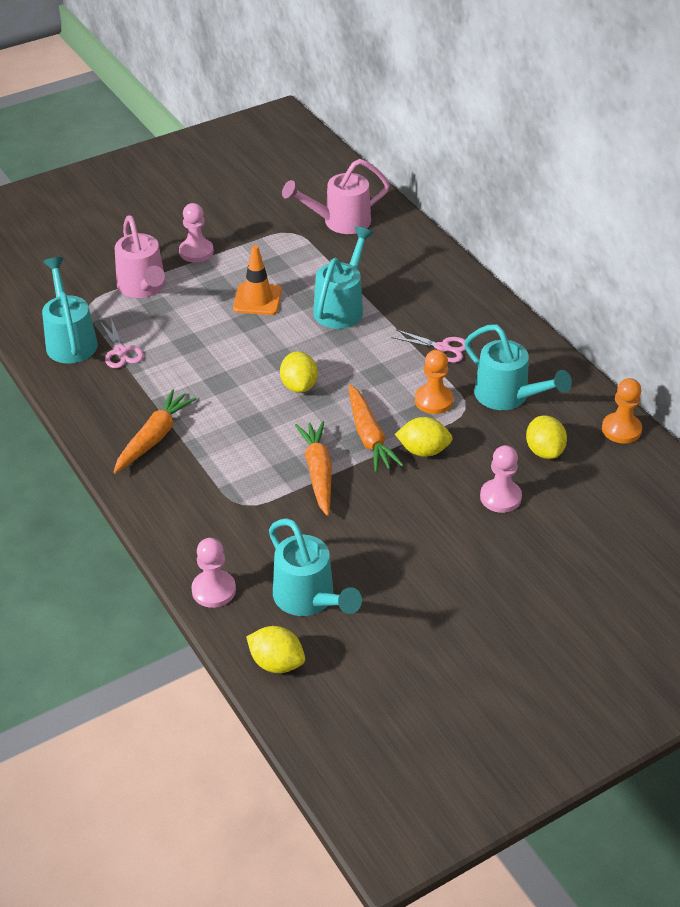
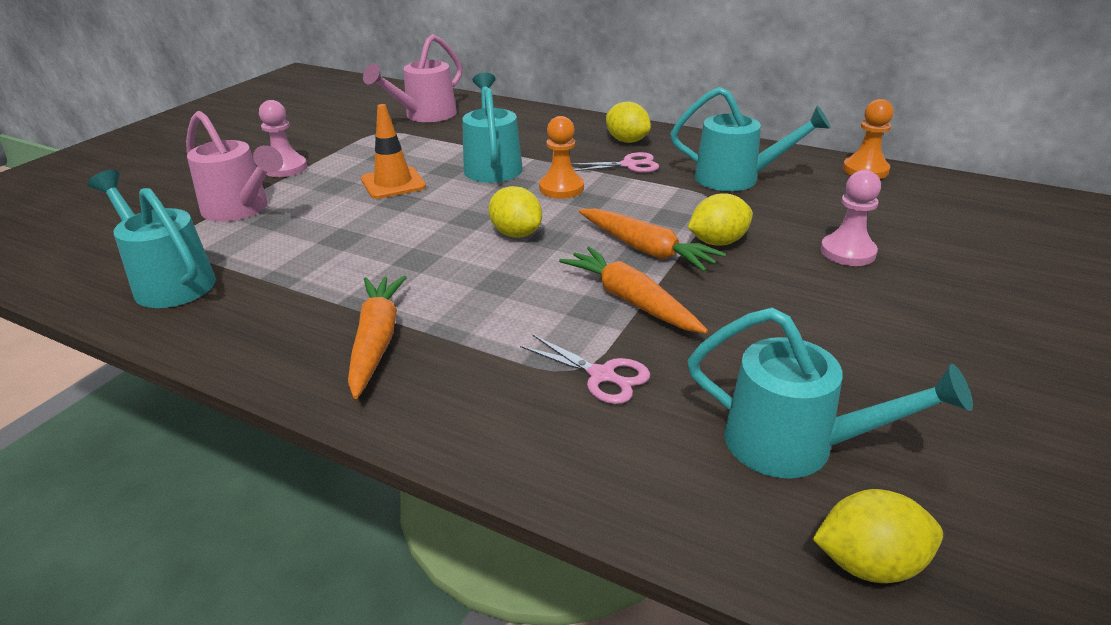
camera: 30 degrees left, 10 degrees down
pink scissors [100,318,144,368] -> pink scissors moved to [520,335,650,404]
pink pawn [191,538,236,608] -> none
orange pawn [415,350,453,414] -> orange pawn moved to [539,116,584,199]
yellow lemon [526,415,567,459] -> yellow lemon moved to [606,102,651,143]

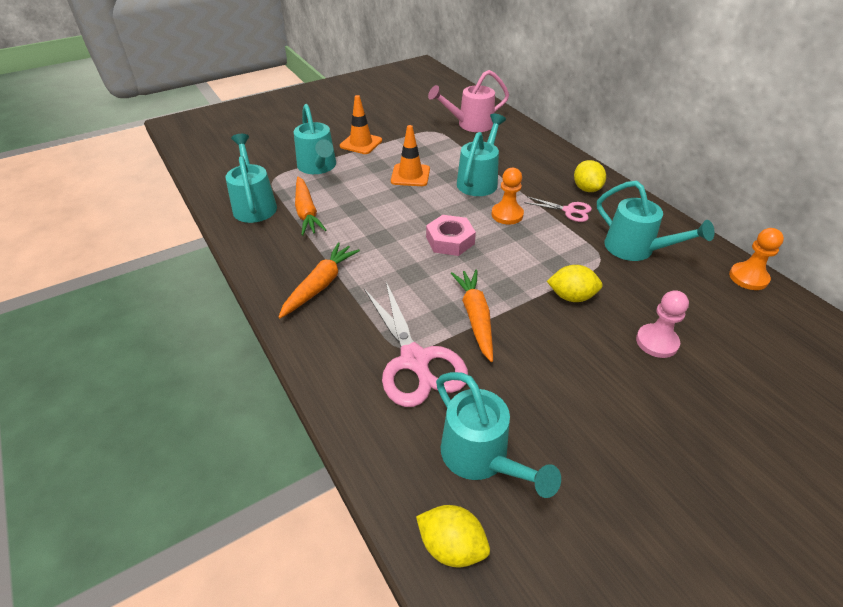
camera: 30 degrees right, 10 degrees up
pink watering can [186,111,283,222] -> turquoise watering can [294,104,336,174]
pink pawn [259,100,307,177] -> orange traffic cone [340,95,382,154]
yellow lemon [489,186,542,238] -> pink nut [426,215,476,256]
pink scissors [520,335,650,404] -> pink scissors [364,282,468,407], size x1.94
orange carrot [579,209,726,272] -> orange carrot moved to [295,177,327,236]

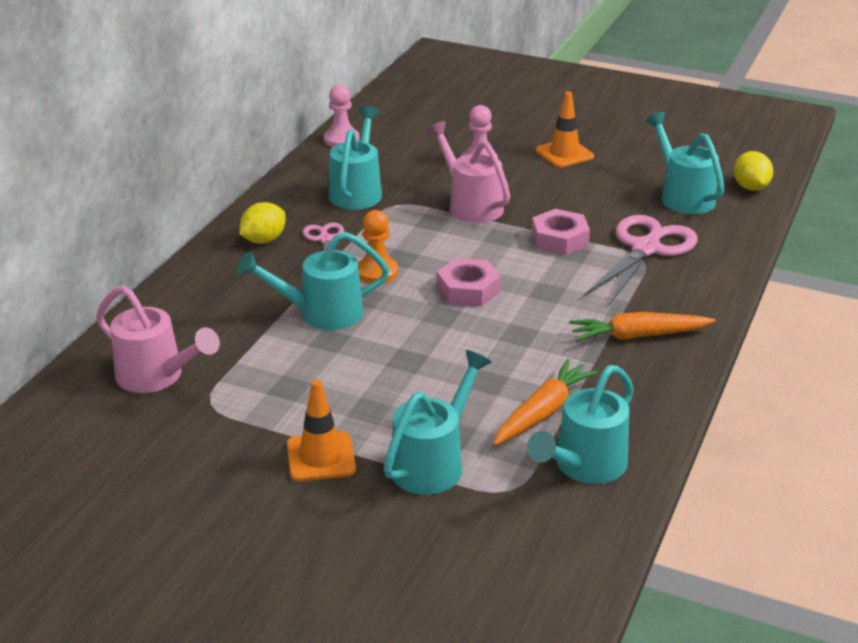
camera: 125 degrees left, 10 degrees down
orange traffic cone [391,125,430,186] -> orange traffic cone moved to [535,92,594,168]
turquoise watering can [436,372,561,498] -> turquoise watering can turned 45 degrees counterclockwise [645,112,725,214]
orange carrot [451,270,493,362] -> pink nut [532,209,590,255]
yellow lemon [547,265,603,302] -> pink watering can [426,121,510,223]
orange pawn [729,228,784,290] -> pink pawn [324,84,360,147]

